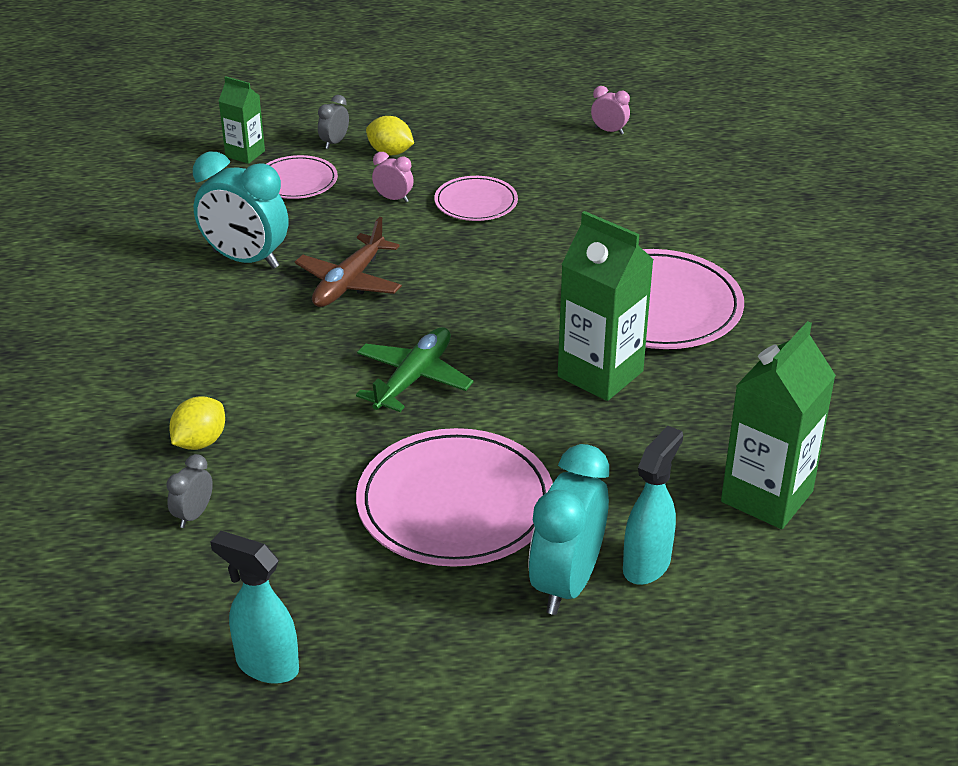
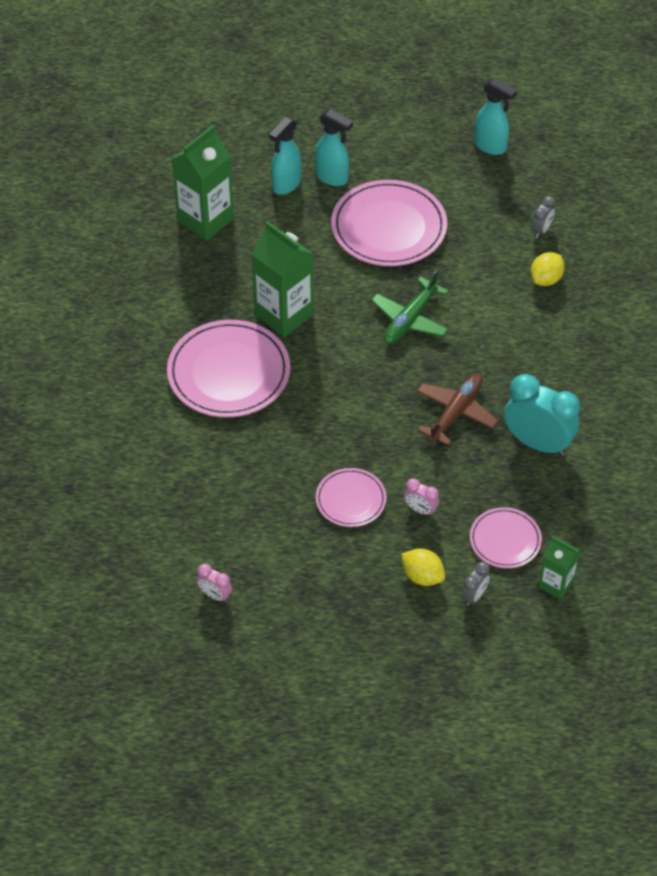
camera: 175 degrees left, 15 degrees up
turquoise clock [528,444,609,615] -> turquoise spray bottle [315,109,353,186]

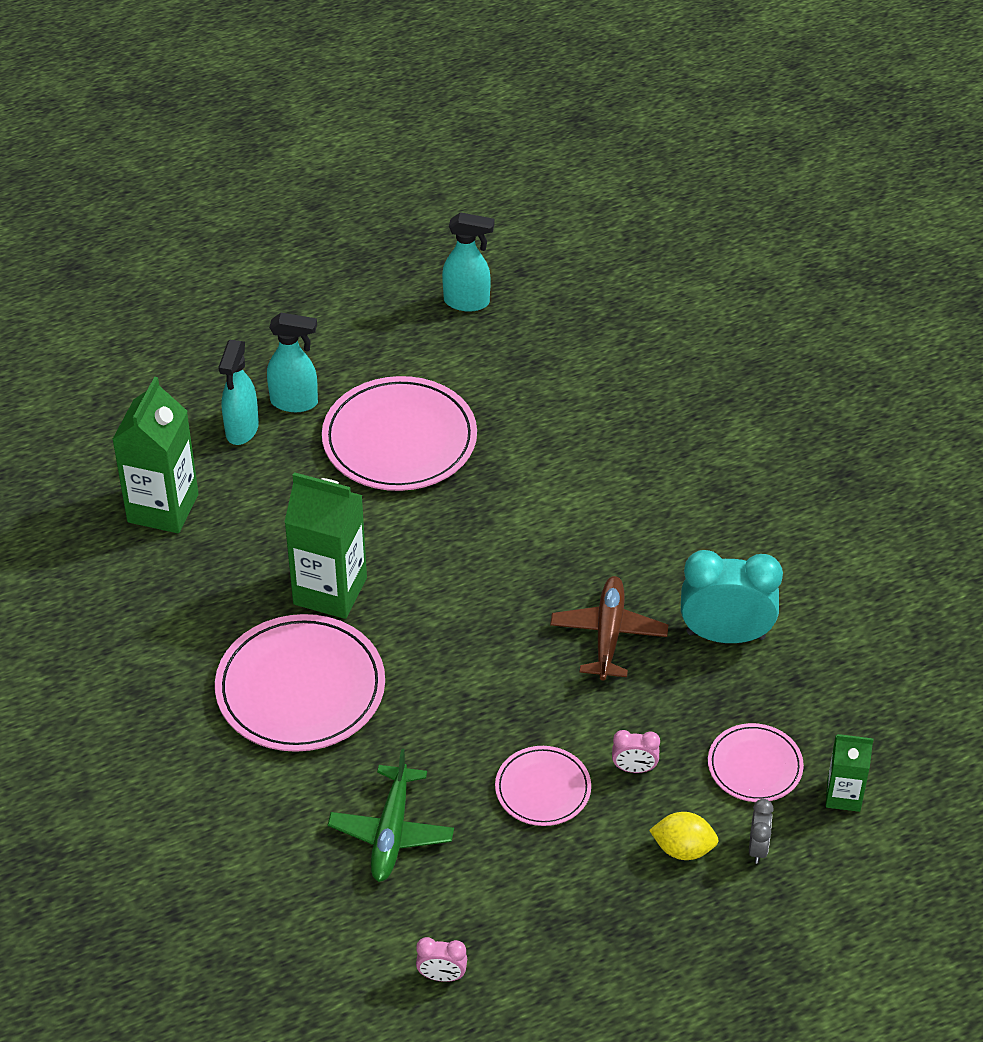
camera: 25 degrees left, 5 degrees down
green plane [371,269,449,344] -> green plane moved to [328,749,454,882]
yellow lemon [531,252,565,286] -> none
grey clock [532,196,555,238] -> none

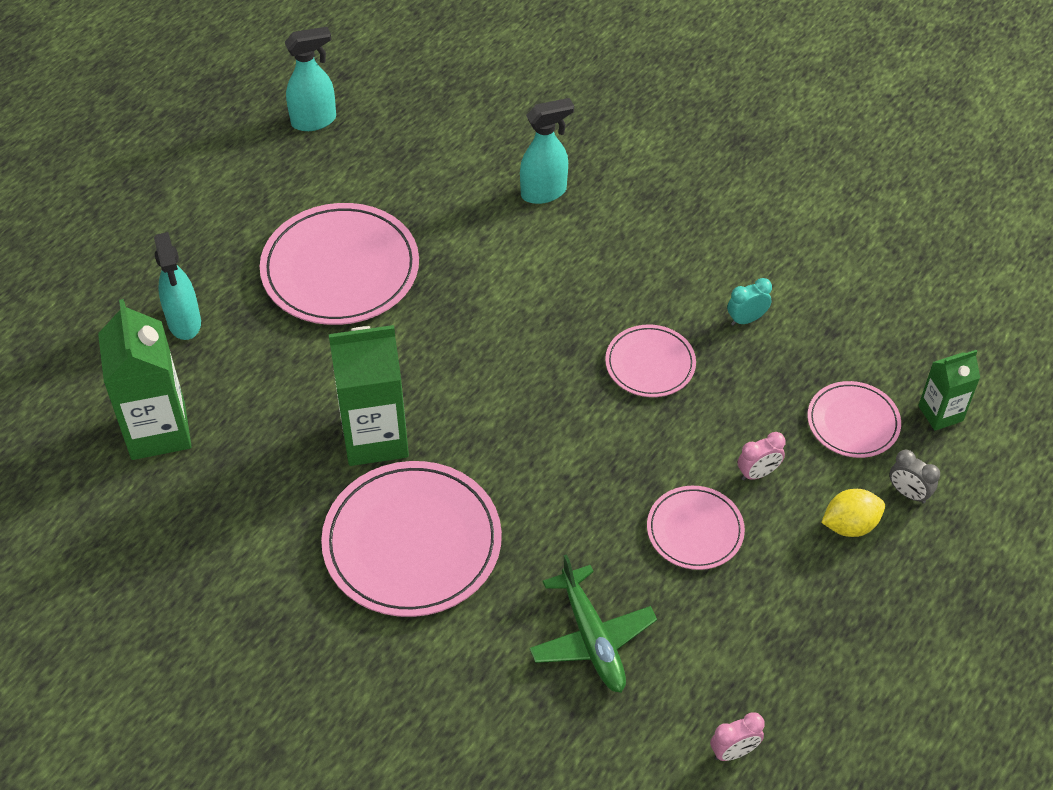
camera: 30 degrees left, 5 degrees up
turquoise spray bottle [267,313,318,412] -> turquoise spray bottle moved to [520,98,574,204]
brown plane [550,576,668,681] -> pink plate [605,325,696,397]
turquoise clock [681,550,783,643] -> turquoise clock [727,278,772,326], size x0.46
grey clock [749,799,774,864] -> grey clock turned 150 degrees clockwise [890,450,940,504]

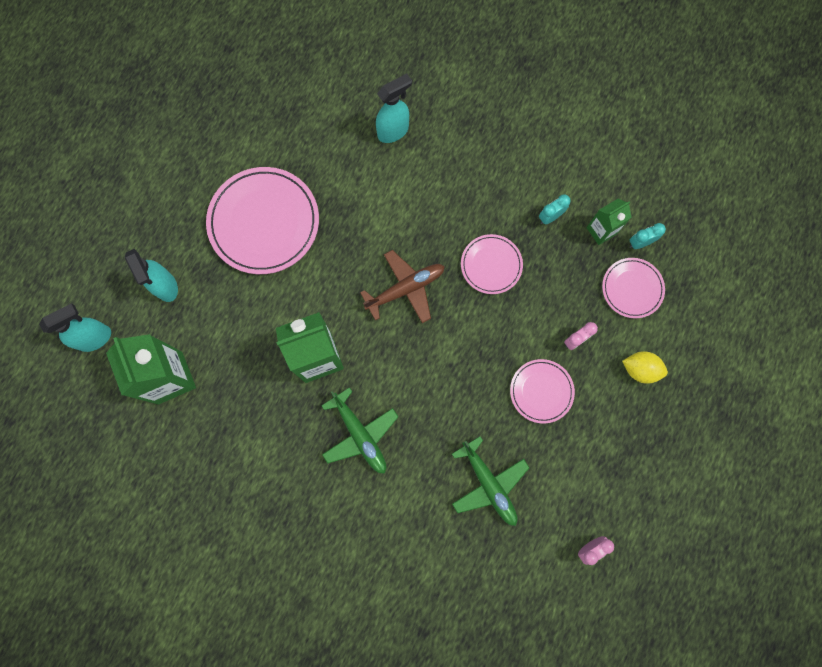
camera: 10 degrees left, 25 degrees up
turquoise spray bottle [285,27,336,131] -> turquoise spray bottle moved to [39,304,111,352]
pink plate [321,461,502,617] -> green plane [321,387,398,474]
yellow lemon [821,489,885,537] -> yellow lemon turned 45 degrees clockwise [622,351,668,384]
grey clock [890,450,940,504] -> none
green carton [918,350,980,431] -> green carton moved to [586,199,632,245]
none -> brown plane [360,250,445,323]
none -> turquoise clock [629,223,666,249]

